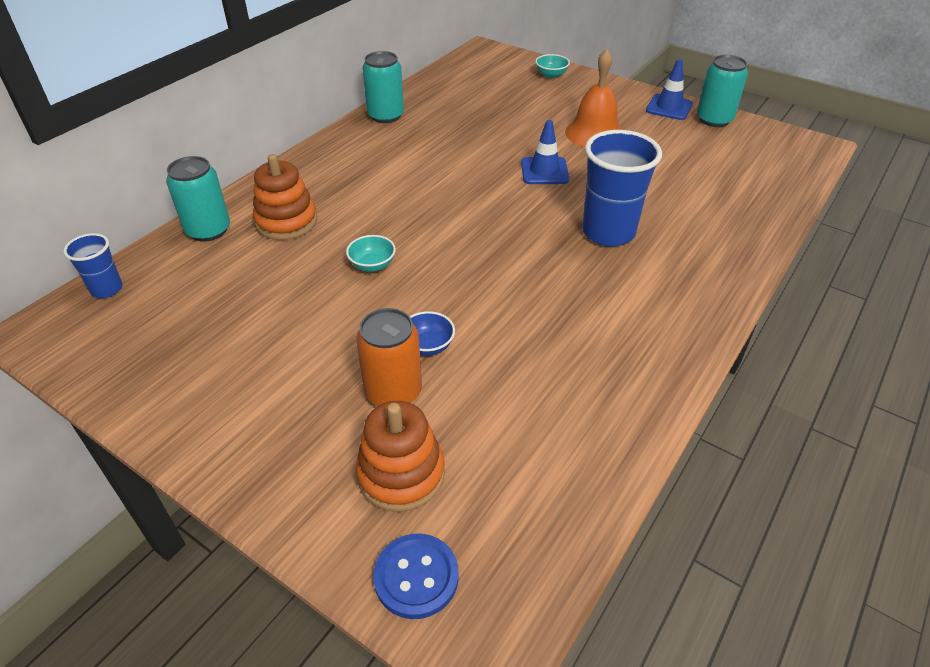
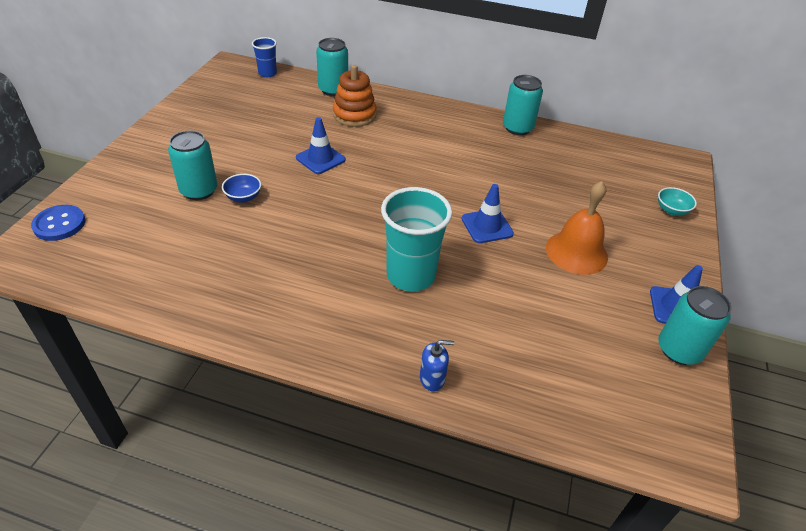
camera: 70 degrees right, 0 degrees up
turquoise bowl [346,235,396,272] -> blue traffic cone [296,117,346,174]
orange stacking toy [355,401,445,512] -> none
orange can [356,308,422,406] -> turquoise can [168,130,217,200]
blue cup [582,130,662,247] -> turquoise cup [381,187,452,291]
none -> blue soap dispenser [420,340,454,391]

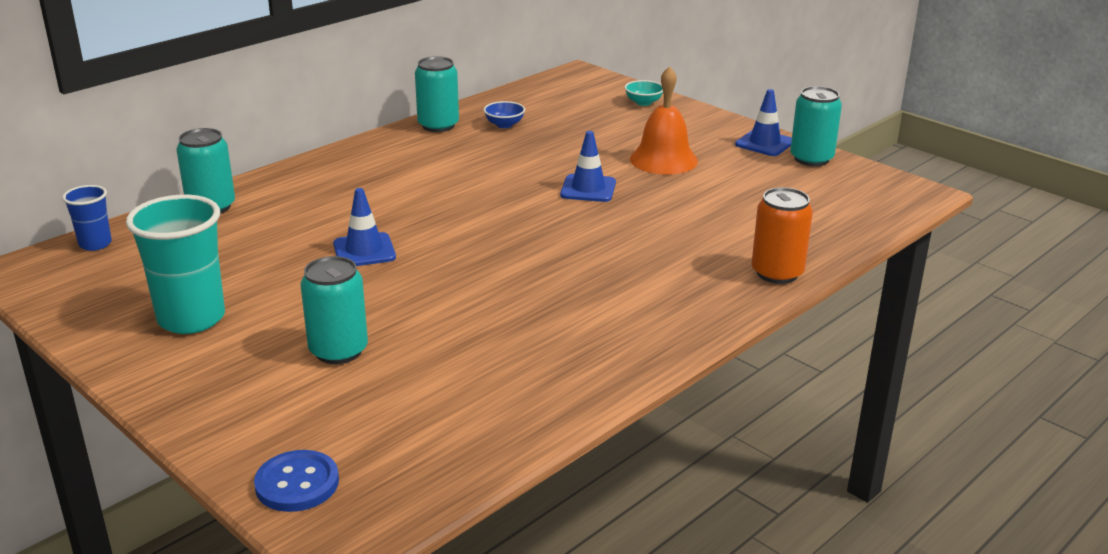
camera: 60 degrees left, 15 degrees down
blue bowl [222,174,261,203] -> blue bowl moved to [484,101,525,128]
orange stacking toy [333,65,377,127] -> none
turquoise cup [381,187,452,291] -> turquoise cup moved to [126,195,225,334]
blue soap dispenser [420,340,454,391] -> orange can [752,187,813,284]

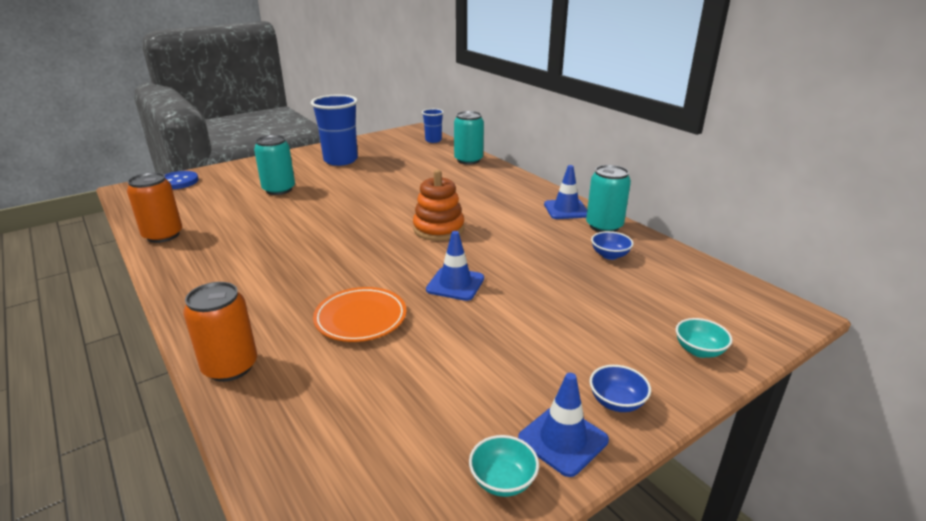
camera: 100 degrees right, 0 degrees up
turquoise cup [126,195,225,334] -> blue cup [311,95,358,166]
blue traffic cone [333,188,396,266] -> blue traffic cone moved to [544,165,587,219]
orange bell [630,66,698,175] -> none
turquoise can [790,86,842,166] -> turquoise bowl [469,435,539,497]
none -> orange can [127,172,182,243]
none -> orange plate [313,287,407,342]
none -> orange stacking toy [413,170,464,241]
none -> blue bowl [590,365,651,412]

